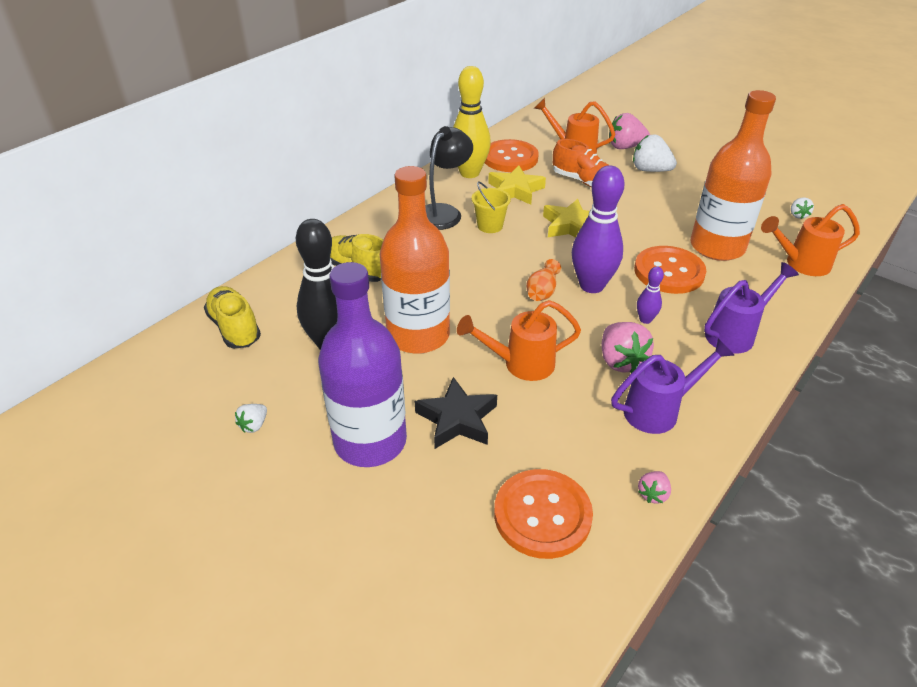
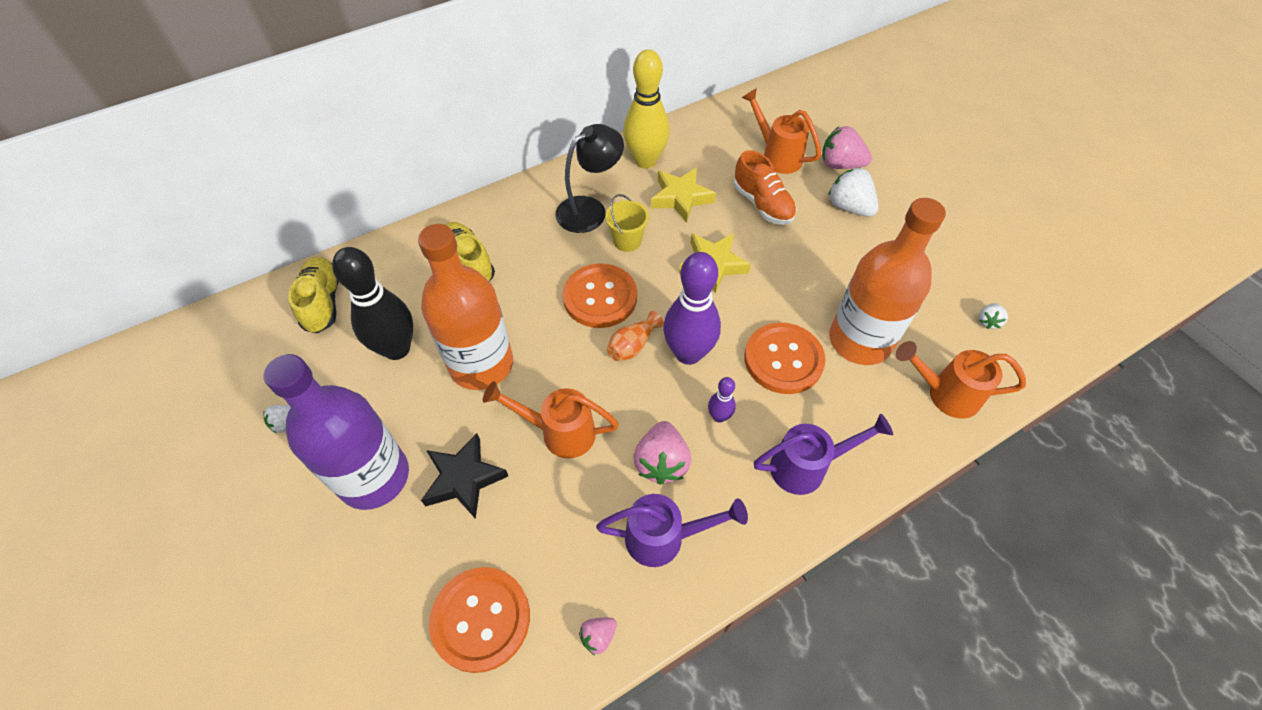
camera: 20 degrees right, 15 degrees up
orange button [485,139,539,172] -> orange button moved to [563,264,637,328]

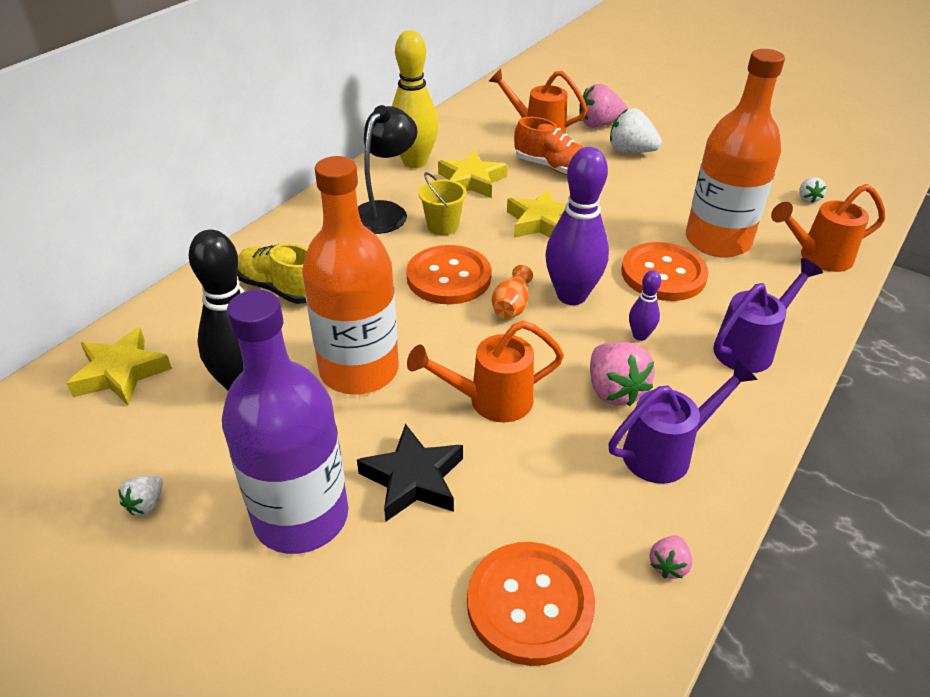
camera: 25 degrees left, 15 degrees down
yellow shoe [288,257,339,333] -> yellow star [66,327,172,406]

